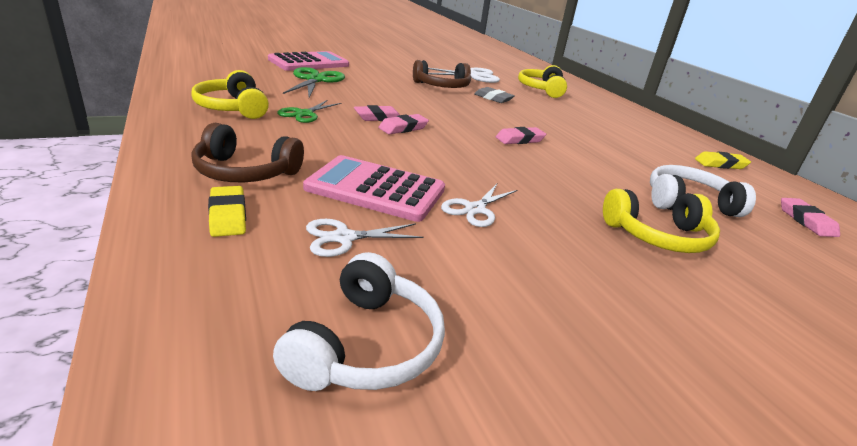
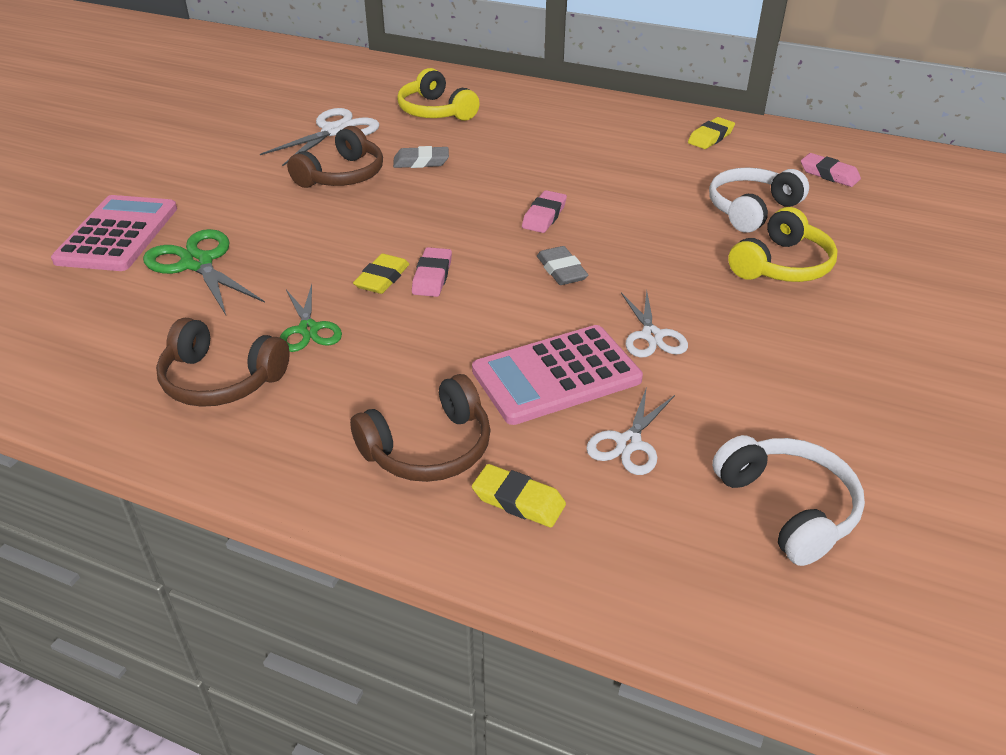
camera: 40 degrees left, 10 degrees up
yellow headphones [191,70,269,119] -> brown headphones [156,318,290,407]
pink eraser [354,105,400,121] -> yellow eraser [353,254,409,294]
none -> grey eraser [537,246,588,285]

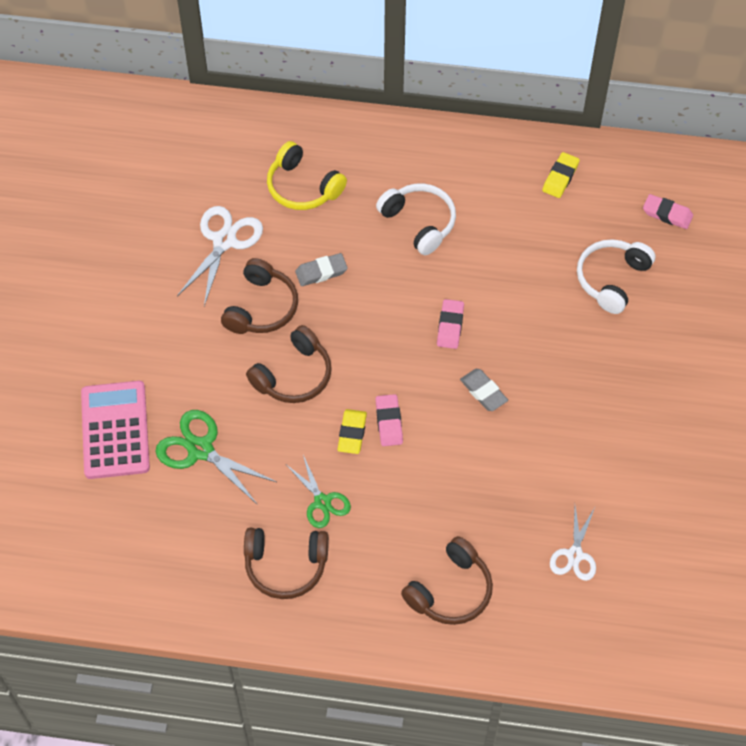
camera: 15 degrees left, 20 degrees up
pink calculator [472,325,643,425] -> none
yellow eraser [472,464,566,527] -> none
white scissors [621,290,688,358] -> none
white headphones [712,435,865,566] -> white headphones moved to [376,183,456,255]
yellow headphones [728,207,838,282] -> none
none -> brown headphones [246,325,332,403]

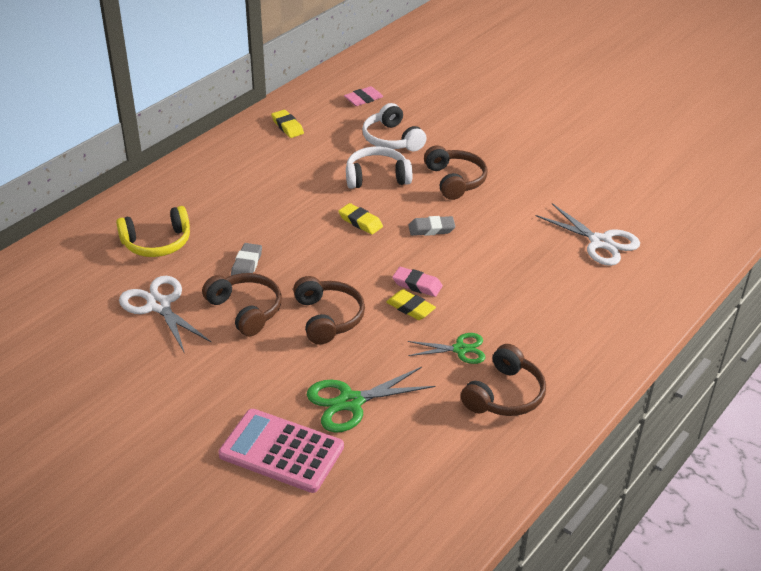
camera: 60 degrees left, 20 degrees down
white headphones [376,183,456,255] -> white headphones moved to [346,147,413,189]
brown headphones [401,536,493,625] -> brown headphones moved to [424,145,488,200]
pink eraser [437,299,464,349] -> yellow eraser [339,203,383,234]
white scissors [550,506,596,581] -> white scissors [536,203,640,266], size x1.55

